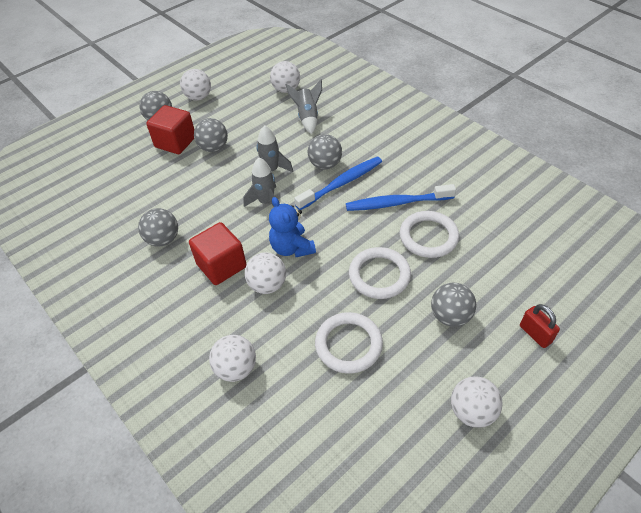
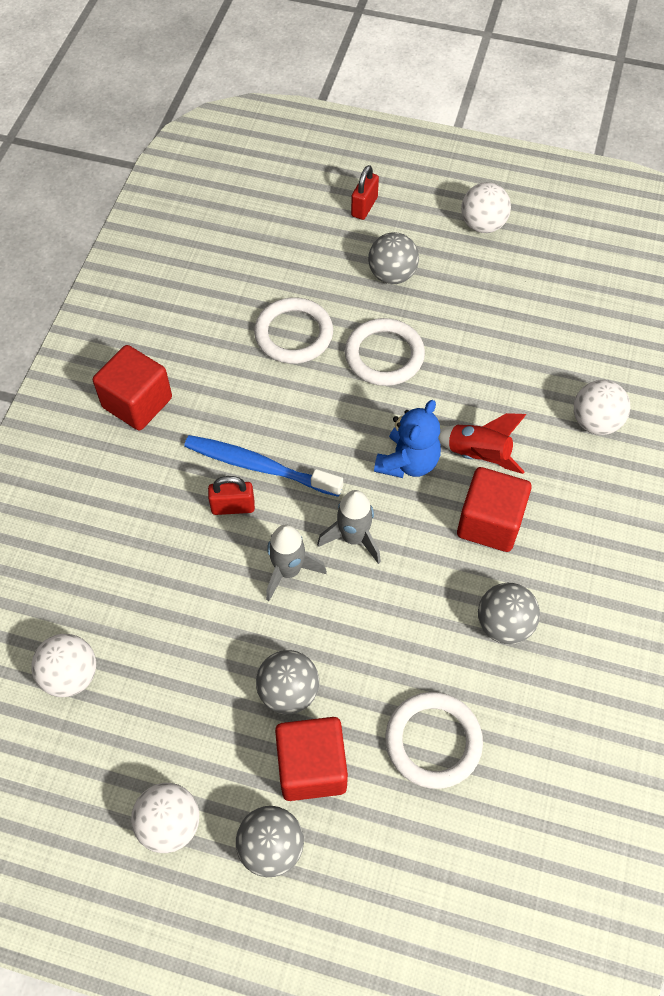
camera: 125 degrees left, 10 degrees up
white ball [245,252,286,294] -> red rocket [438,413,526,474]
grey rocket [286,80,322,134] -> none
grey ball [307,134,342,169] -> red padlock [208,476,255,515]
white ring [315,312,383,374] -> white ring moved to [385,692,483,789]
blue toothbrush [346,184,456,211] -> none
none -> red cube [93,345,172,430]

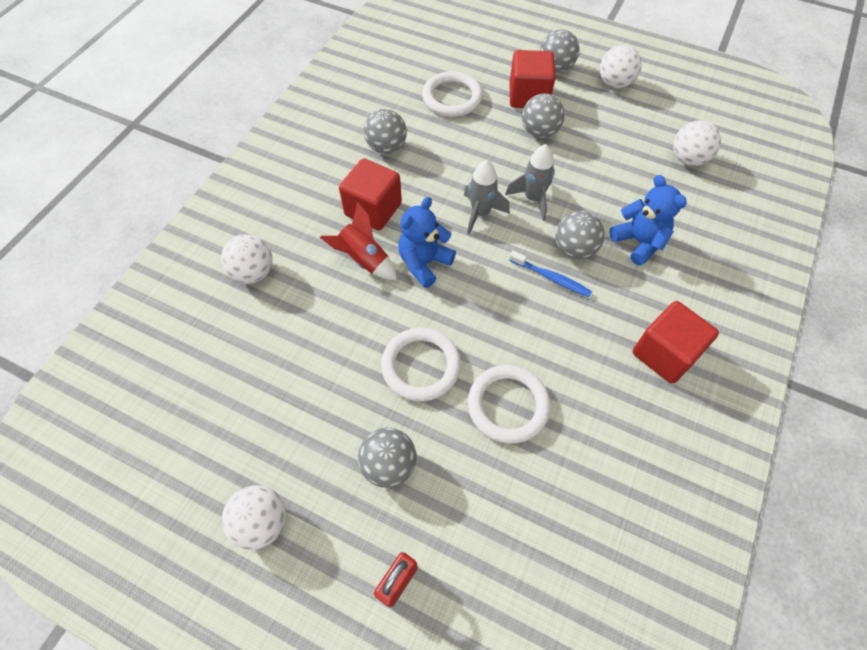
camera: 170 degrees left, 0 degrees up
blue toothbrush [184,435,343,497] -> blue toothbrush [509,251,592,297], size x0.62
red padlock [208,476,255,515] -> grey ball [555,211,605,259]
none -> blue teddy bear [610,175,687,266]

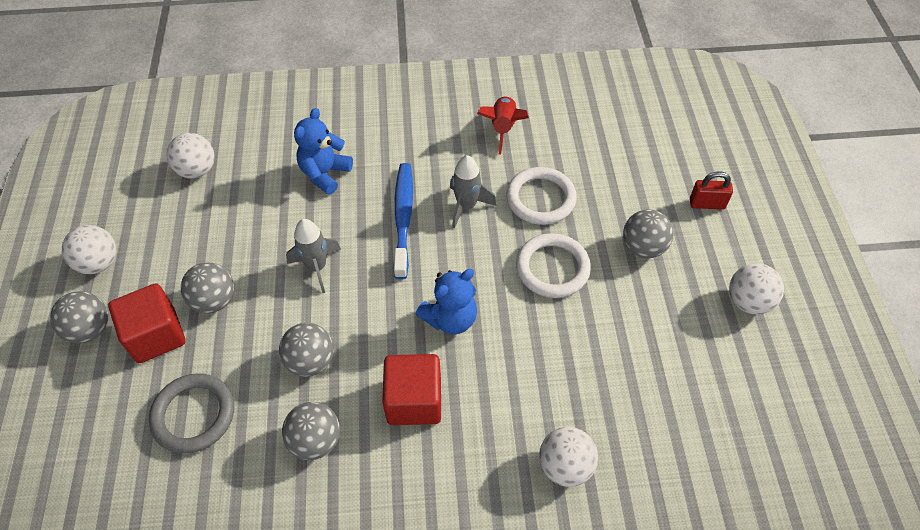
camera: 120 degrees left, 5 degrees down
red rocket [320,202,397,280] -> red rocket moved to [477,96,529,155]
blue teddy bear [398,197,456,288] -> blue teddy bear turned 45 degrees counterclockwise [416,269,477,335]
white ring [422,71,483,117] -> grey ring [149,373,234,453]
grey rocket [464,160,510,235] -> grey rocket moved to [450,155,497,229]
blue toothbrush [509,251,592,297] -> blue toothbrush [394,163,413,279], size x1.62
grey ball [555,211,605,259] -> grey ball moved to [279,323,334,377]
red cube [633,301,719,384] -> none

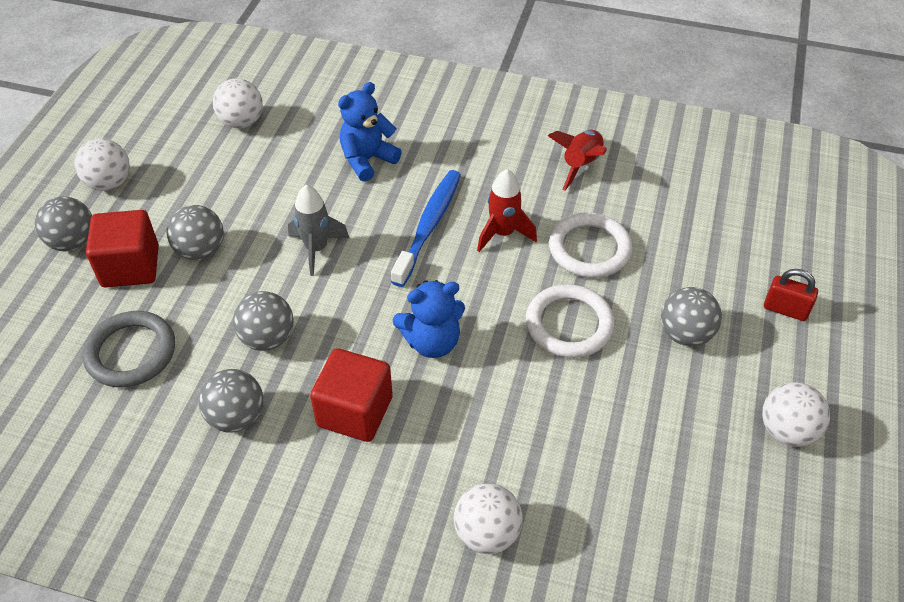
camera: 20 degrees right, 5 degrees down
grey rocket [450,155,497,229] -> red rocket [477,169,537,252]

